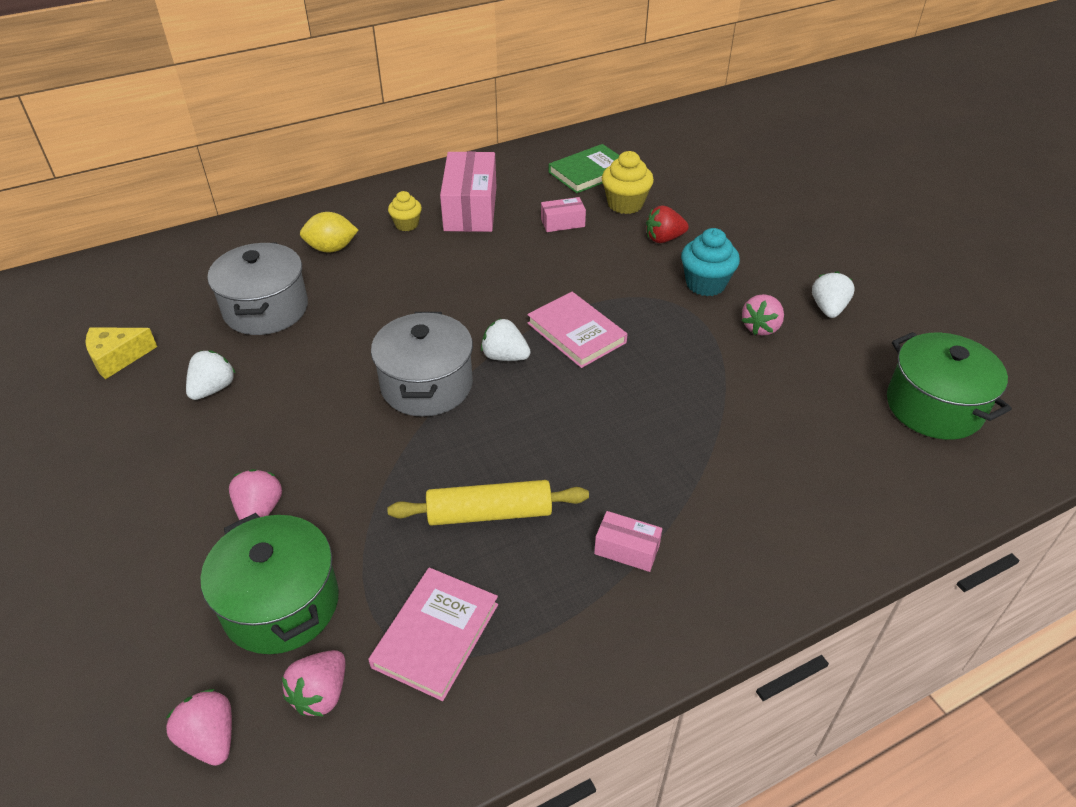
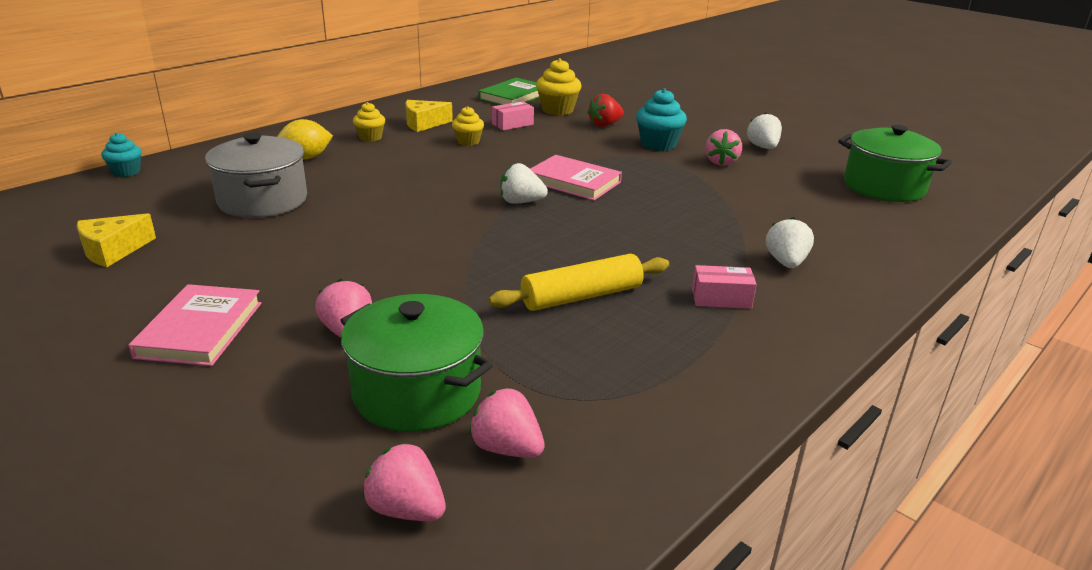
camera: 20 degrees left, 15 degrees down
white strawberry [186,350,235,400] -> white strawberry moved to [766,217,814,268]
pink strawberry [282,650,345,717] -> pink strawberry turned 120 degrees clockwise [469,388,545,458]
pink book [368,568,498,701] -> pink book moved to [128,284,261,366]
grey pot [371,312,473,417] -> none
pink box [440,151,496,232] -> yellow cheese [406,100,453,132]
none -> turquoise cupcake [101,133,142,177]
none -> yellow cupcake [452,106,484,146]

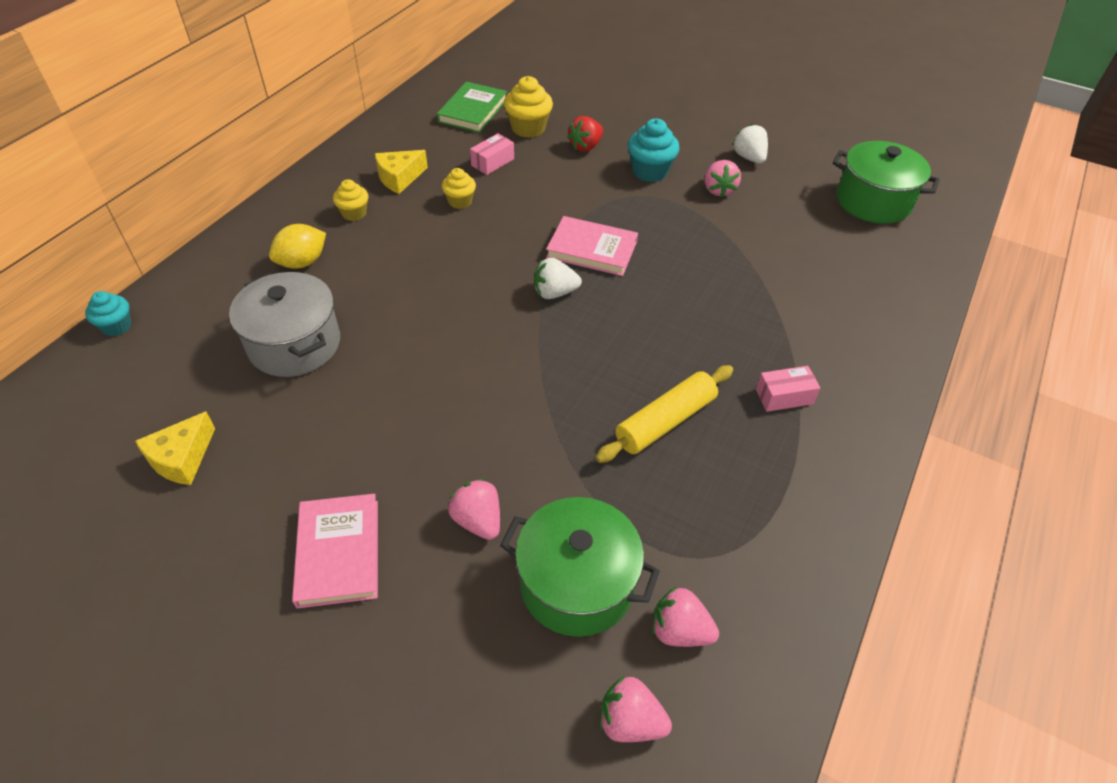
camera: 15 degrees left, 20 degrees up
white strawberry [766,217,814,268] -> none

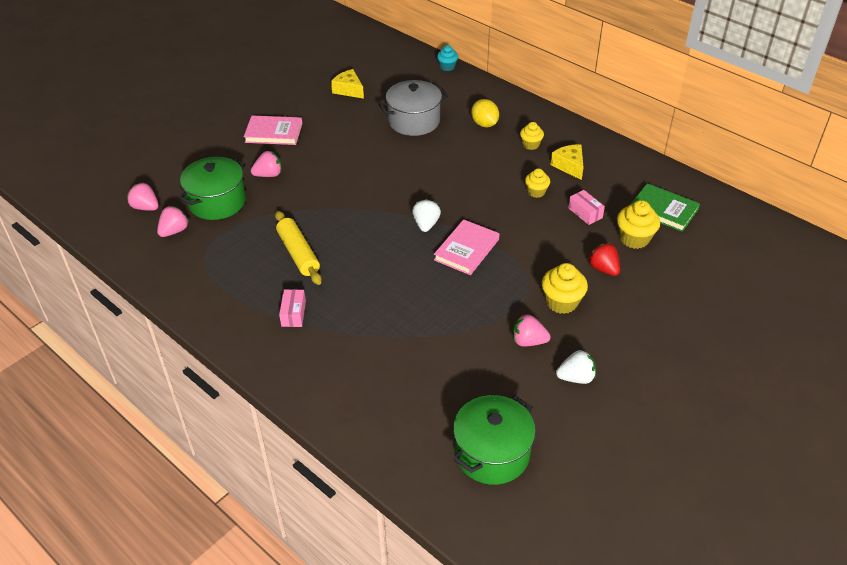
camera: 105 degrees right, 5 degrees down
pink strawberry [600,676,672,742] -> pink strawberry turned 90 degrees counterclockwise [127,183,159,211]
turquoise cupcake [628,118,680,182] -> yellow cupcake [542,263,588,314]

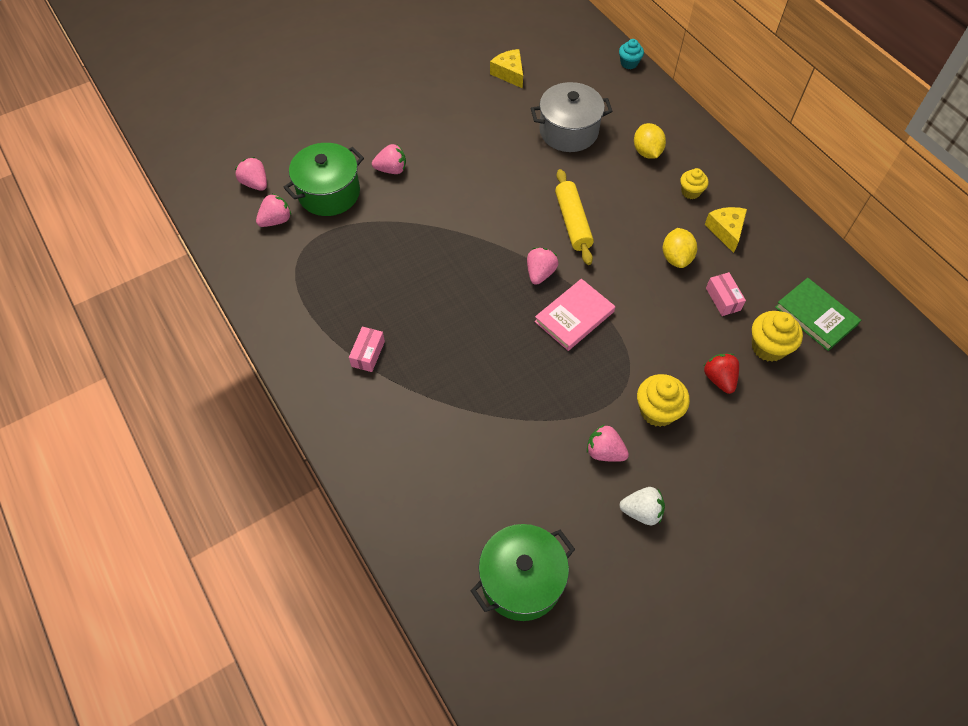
camera: 15 degrees right, 15 degrees up
pink book [244,115,302,145] -> none
yellow rolling pin [275,211,322,285] -> yellow rolling pin moved to [555,169,594,265]
white strawberry [412,199,441,232] -> pink strawberry [527,248,558,285]
yellow cupcake [525,168,550,198] -> yellow lemon [663,228,697,268]

